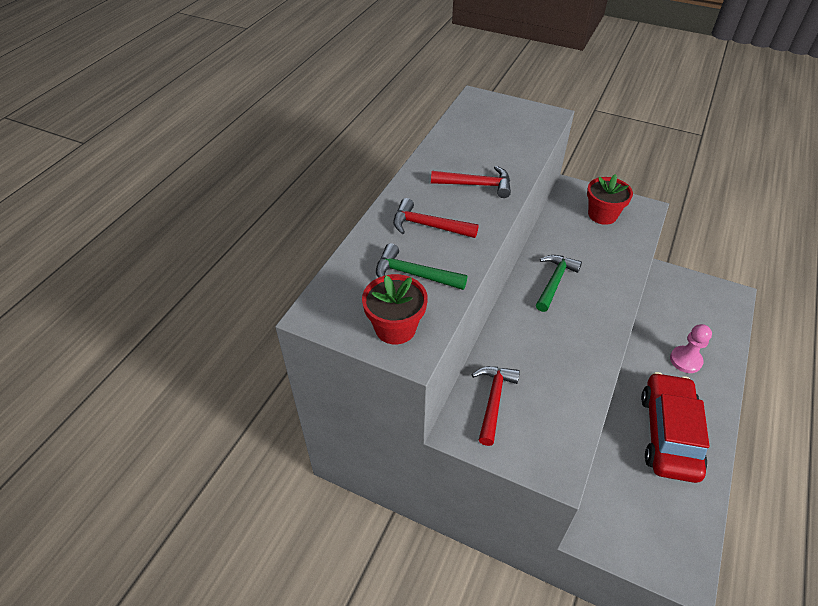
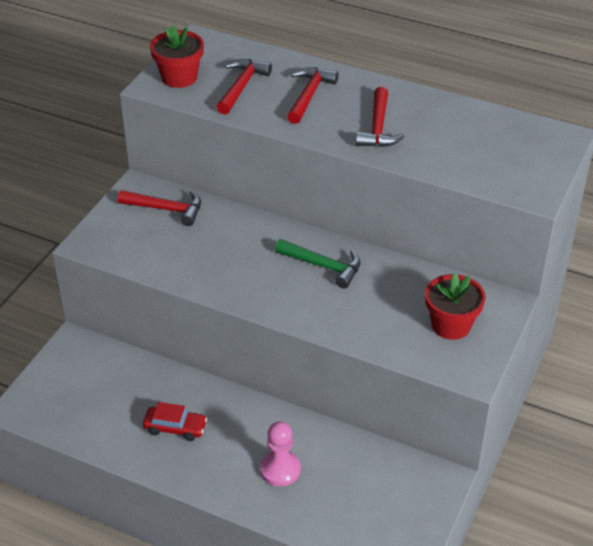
camera: 90 degrees right, 5 degrees down
green hammer [376,243,467,290] -> red hammer [217,59,272,115]
red car [641,372,709,483] -> red car [143,402,207,441], size x0.46

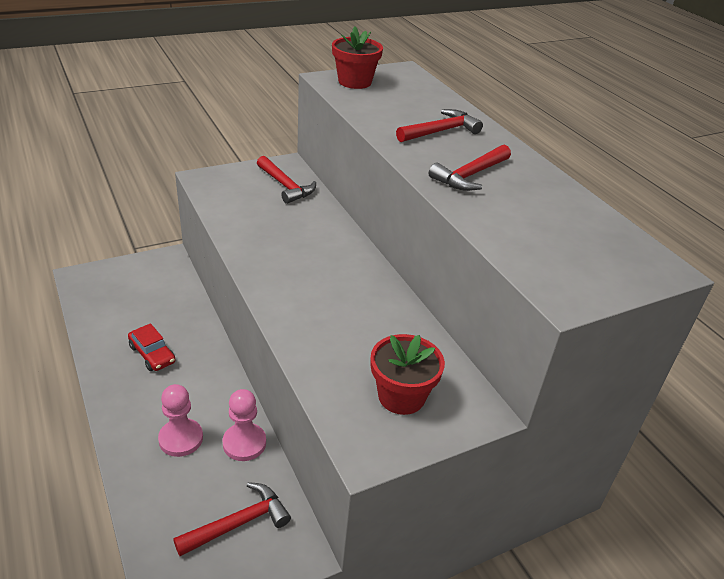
camera: 35 degrees right, 5 degrees down
red hammer [217,59,272,115] -> red hammer moved to [173,482,291,556]
green hammer [275,239,360,289] -> none
none -> pink pawn [222,389,266,461]

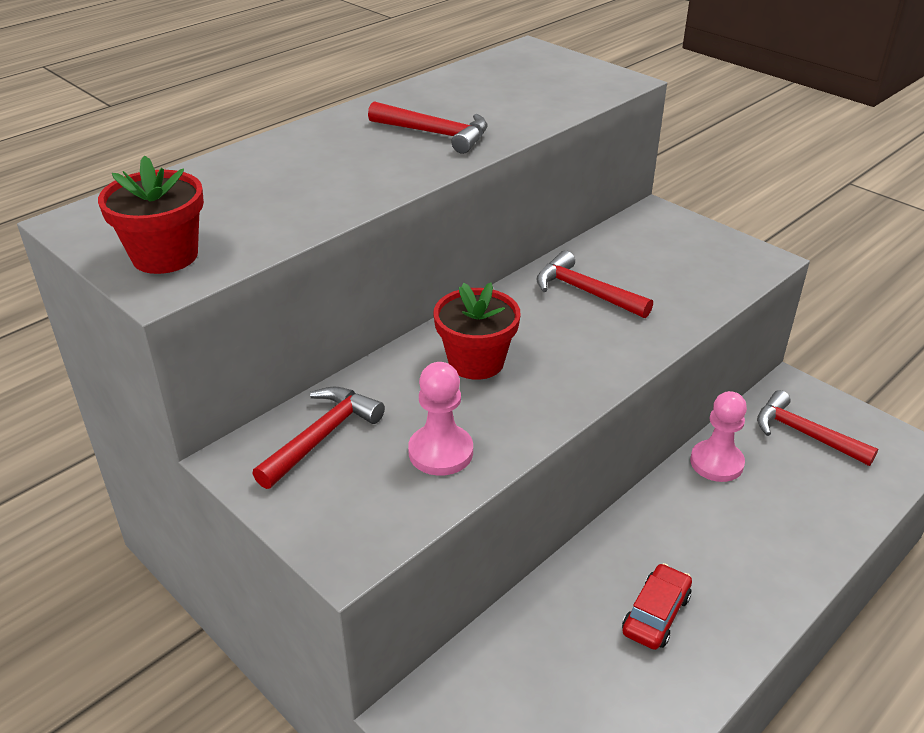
camera: 105 degrees left, 0 degrees up
pink pawn [158,384,203,457] -> pink pawn moved to [408,362,473,476]
red flower pot [371,334,445,415] -> red flower pot moved to [433,283,521,380]
red hammer [396,109,483,142] -> red hammer moved to [536,251,653,318]

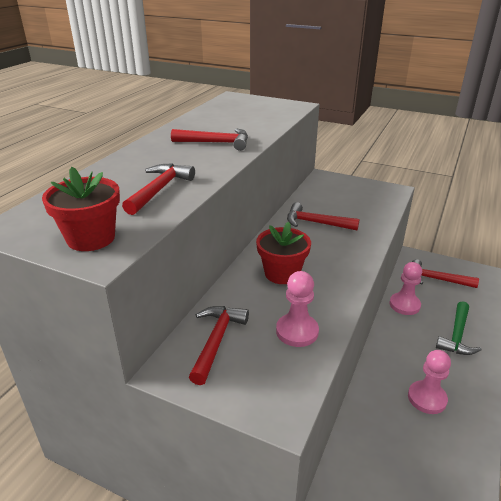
camera: 20 degrees left, 5 degrees down
red car [622,563,692,650] -> pink pawn [408,350,451,414]
none -> red hammer [122,163,195,215]
none -> green hammer [436,301,482,355]

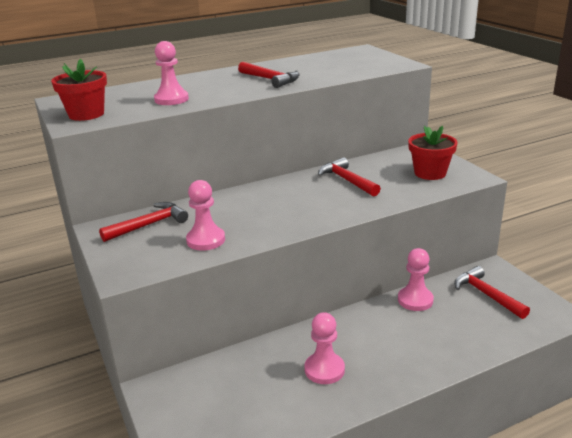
camera: 40 degrees right, 5 degrees down
red hammer [122,163,195,215] -> pink pawn [154,41,189,105]
red flower pot [256,222,311,284] -> red flower pot moved to [408,126,458,180]
green hammer [436,301,482,355] -> none

